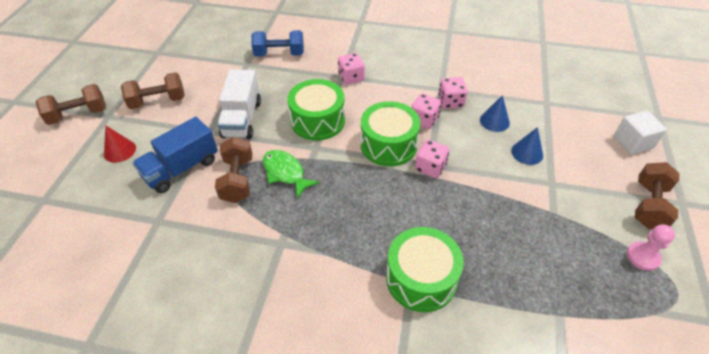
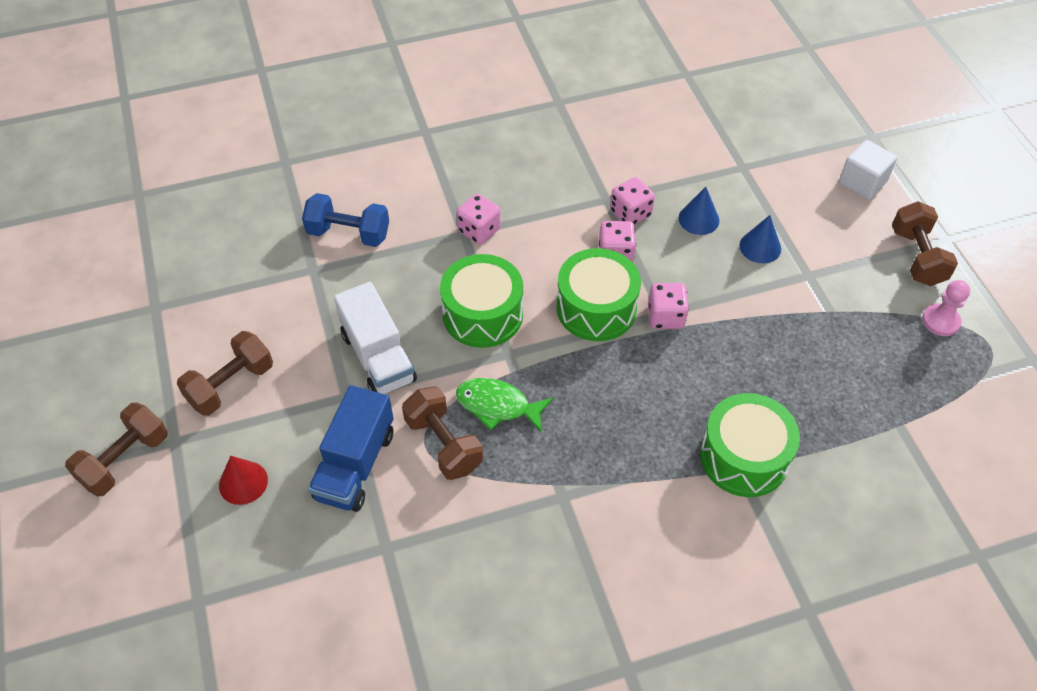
camera: 30 degrees left, 5 degrees up
blue dumbbell [252,30,304,56] -> blue dumbbell turned 45 degrees clockwise [302,193,389,247]

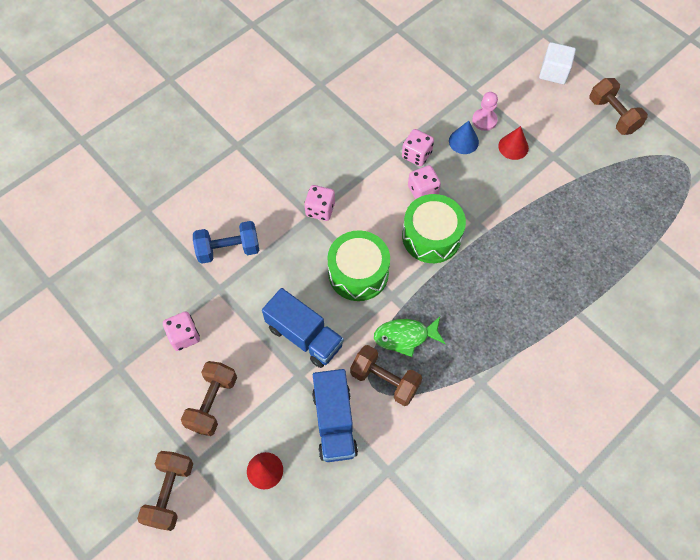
camera: 25 degrees left, 10 degrees up
white truck [334,282,417,394] -> blue truck [262,288,344,368]
pink dice [648,283,689,329] -> pink dice moved to [163,311,200,351]
green drum [700,393,800,497] -> none
blue cone [739,215,781,263] -> red cone [498,126,529,160]
pink pawn [922,280,970,336] -> pink pawn moved to [472,92,498,131]

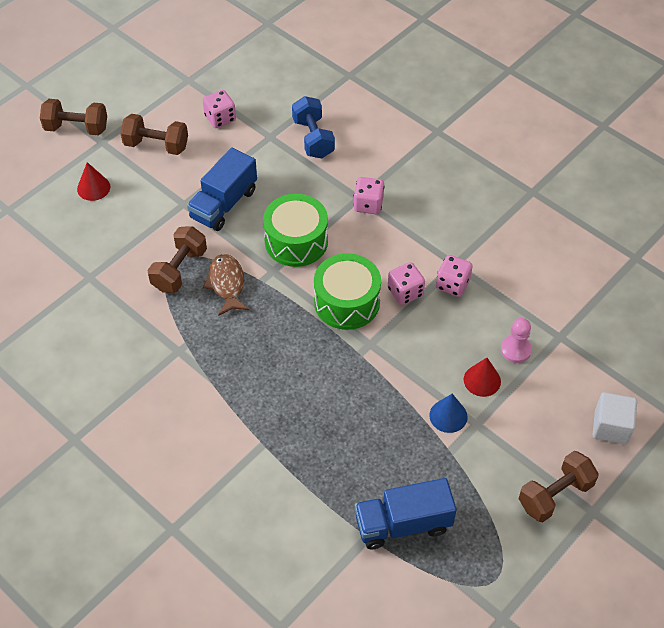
camera: 85 degrees right, 10 degrees down
blue truck [312,369,358,462] -> blue truck moved to [355,478,457,549]
green fish [374,317,446,357] -> brown fish [203,254,249,315]
blue cone [449,121,479,154] -> blue cone moved to [429,394,468,433]

